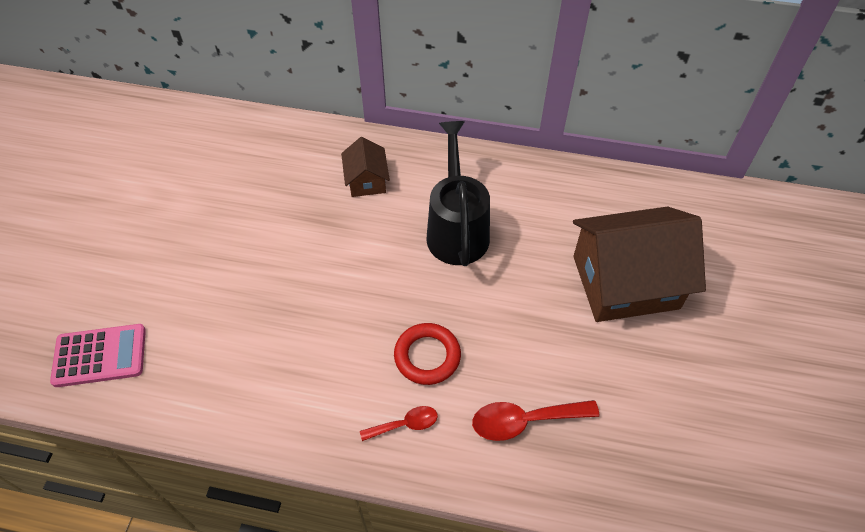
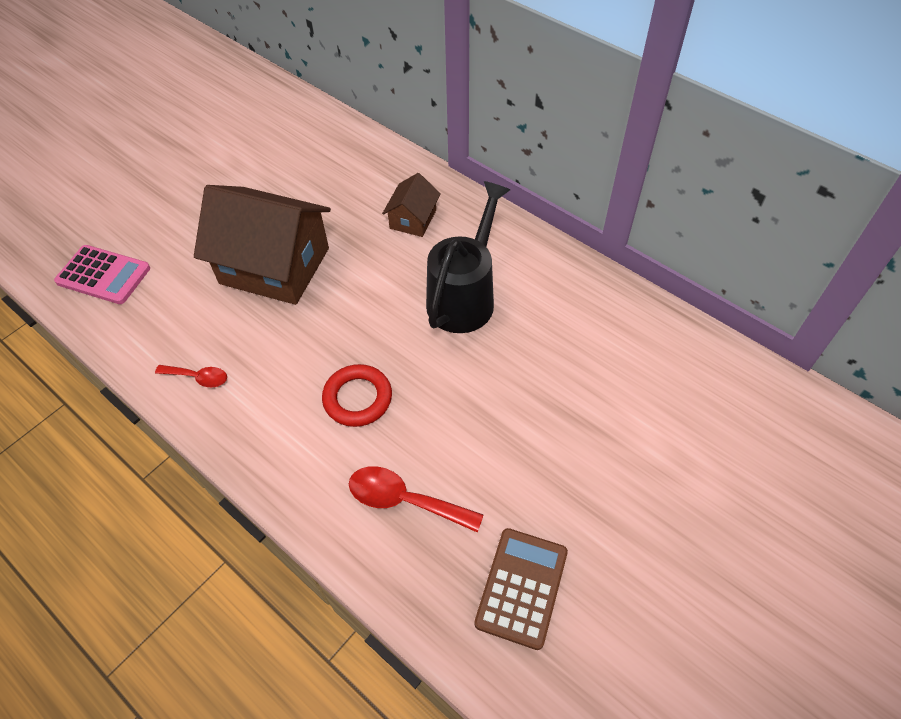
camera: 30 degrees right, 0 degrees up
red spoon [360,406,438,441] -> red spoon moved to [155,365,227,387]
brown house [573,206,706,322] -> brown house moved to [194,185,331,305]
none -> brown calculator [474,528,568,650]

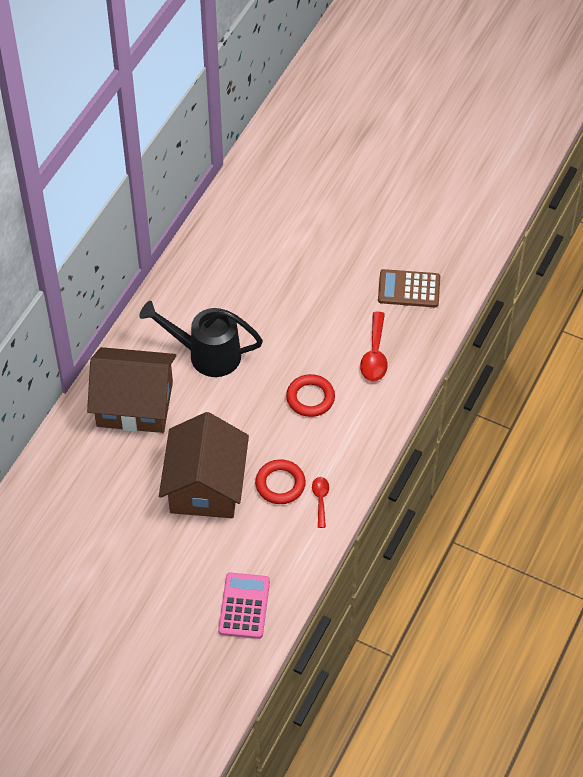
camera: 105 degrees left, 0 degrees up
brown house [382,173,441,237] -> brown house [87,347,176,433], size x2.09
none -> red ring [255,459,306,504]

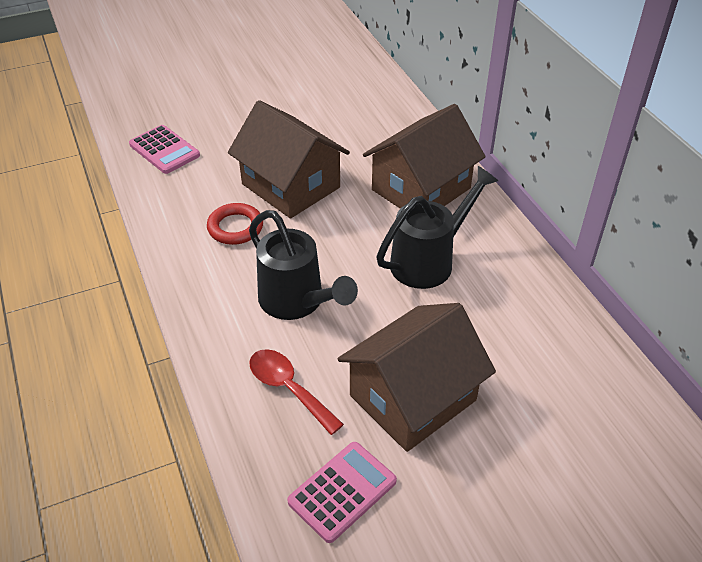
camera: 130 degrees right, 10 degrees down
red ring [286,374,335,417] -> black watering can [249,210,358,320]
red spoon [312,477,329,528] -> none
brown calculator [378,269,440,307] -> pink calculator [287,442,397,543]
none -> brown house [337,303,496,452]

